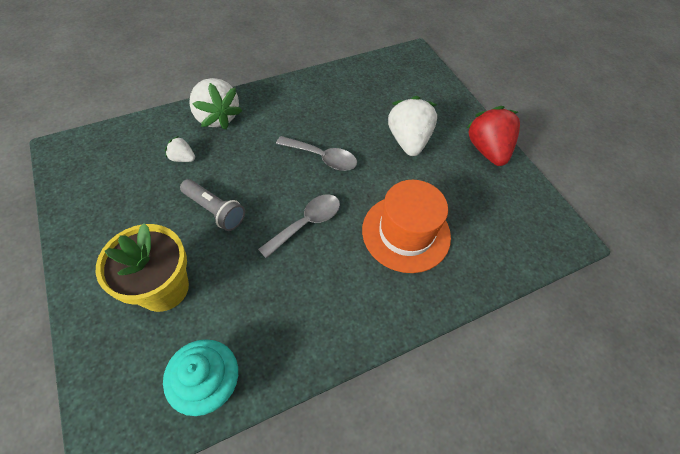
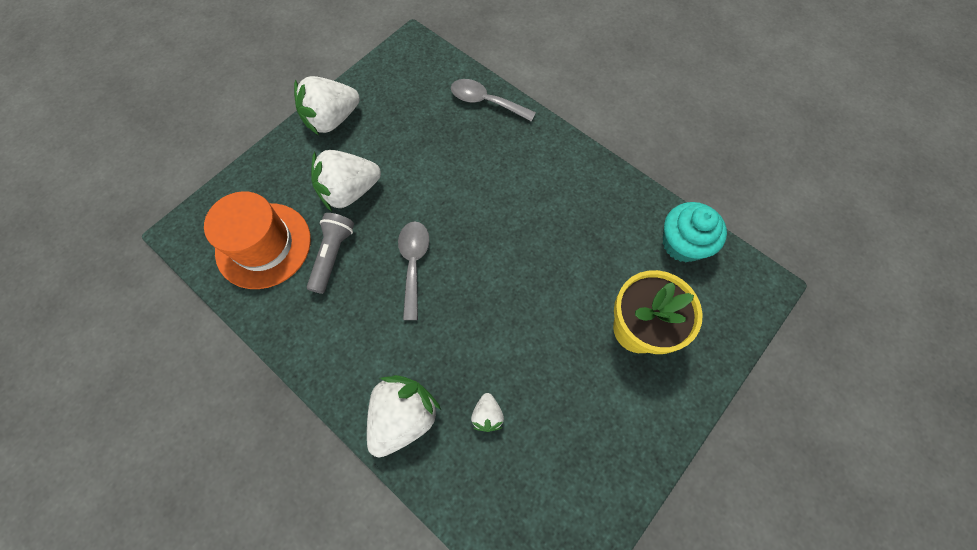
camera: 110 degrees left, 10 degrees up
grey flashlight [180,179,245,231] -> grey flashlight moved to [307,213,354,294]
grey spoon [258,194,340,258] -> grey spoon moved to [451,79,536,122]
orange hat [362,180,451,273] -> orange hat moved to [204,191,311,289]
red strawberry [467,106,520,166] -> white strawberry [294,76,360,135]

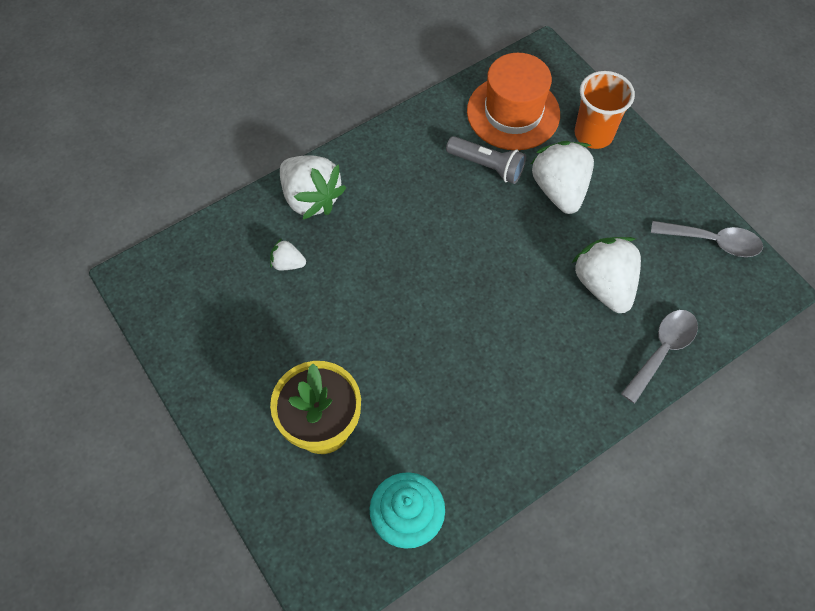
camera: 105 degrees right, 5 degrees down
white strawberry [294,76,360,135] -> white strawberry moved to [572,237,641,313]
grey spoon [398,221,429,320] -> grey spoon moved to [651,221,763,257]
none -> orange cup [575,71,635,149]

